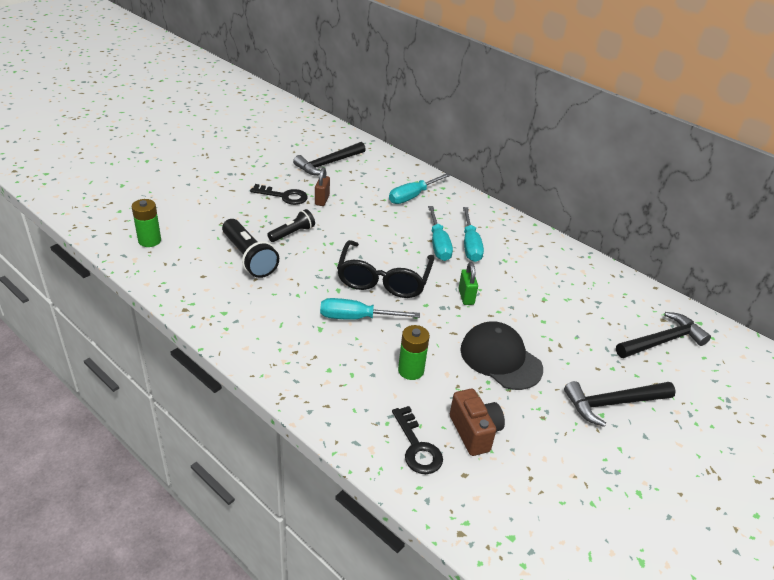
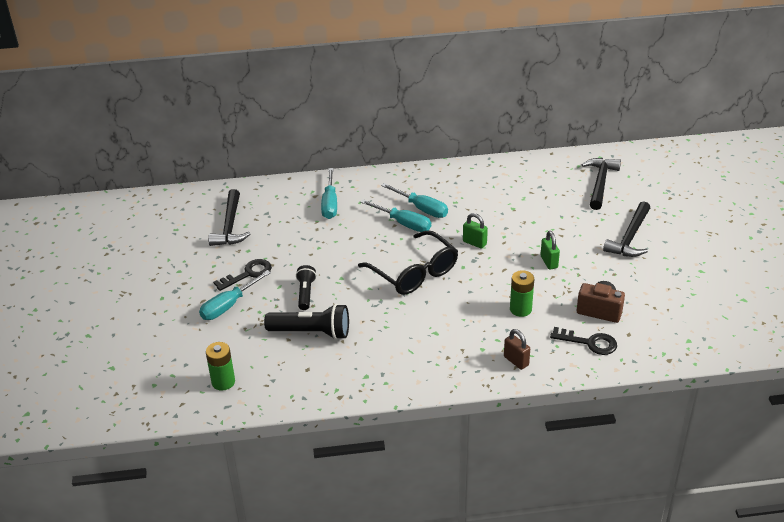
camera: 45 degrees left, 0 degrees up
brown padlock [315,168,330,206] -> brown padlock moved to [504,329,530,370]
turquoise screwdriver [320,298,420,320] -> turquoise screwdriver moved to [199,270,271,320]
black cap [460,321,543,390] -> green padlock [540,231,560,270]

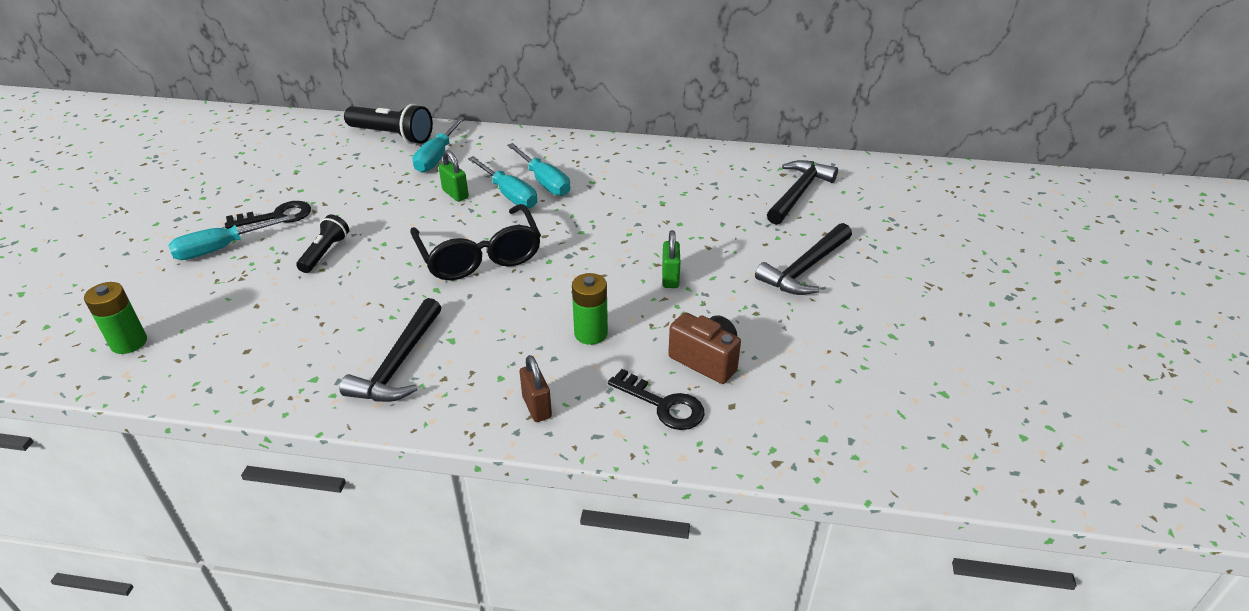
camera: 15 degrees right, 0 degrees up
black hammer [208,189,250,246] -> black hammer moved to [340,298,442,402]
black flashlight [264,304,349,340] -> black flashlight moved to [344,104,433,144]
green padlock [463,213,488,249] -> green padlock moved to [439,150,469,202]

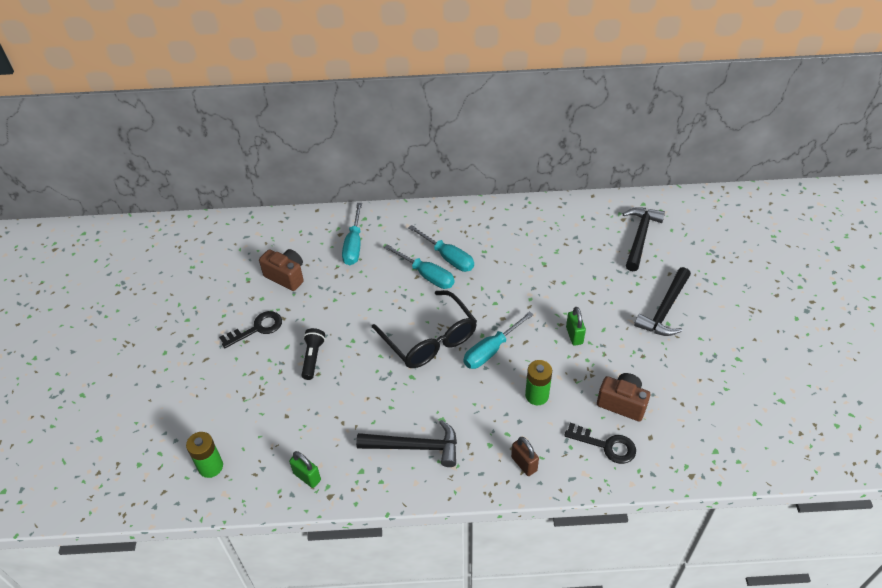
camera: 10 degrees left, 10 degrees up
turquoise screwdriver [168,214,296,260] -> turquoise screwdriver moved to [463,311,534,369]
black hammer [340,298,442,402] -> black hammer turned 90 degrees counterclockwise [356,420,457,467]
black flashlight [344,104,433,144] -> none
green padlock [439,150,469,202] -> green padlock moved to [289,451,321,488]
none -> brown camera [259,249,304,291]

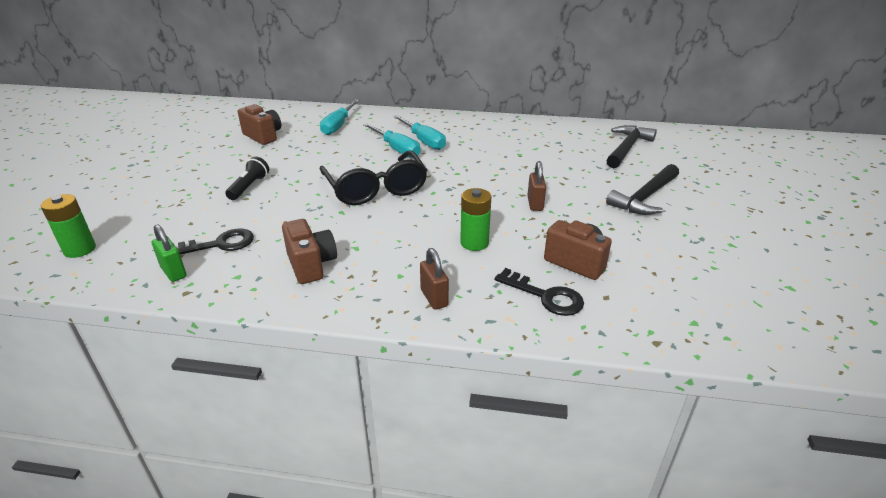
camera: 10 degrees right, 15 degrees down
black key [219,311,282,348] -> black key moved to [173,228,254,255]
black hammer [356,420,457,467] -> brown camera [282,219,337,284]
turquoise screwdriver [463,311,534,369] -> none
green padlock [566,307,586,346] -> brown padlock [527,161,546,211]

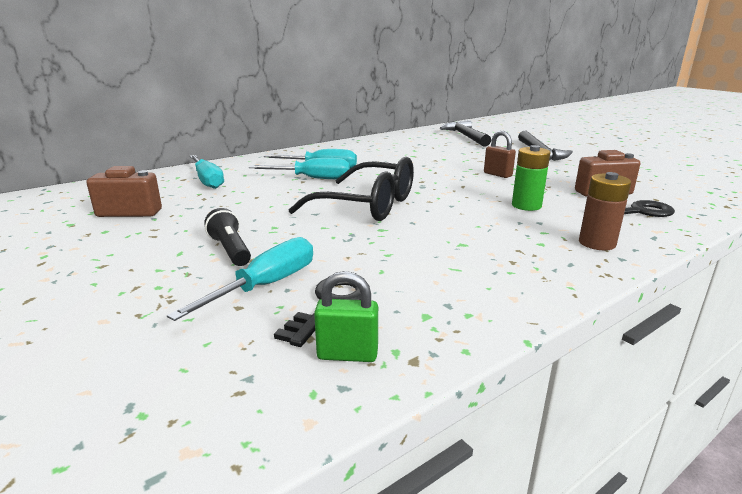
camera: 45 degrees left, 10 degrees down
green battery [41,194,96,258] -> none
brown camera [282,219,337,284] -> none
brown padlock [420,248,449,310] -> brown battery [579,172,631,250]
none -> turquoise screwdriver [167,237,313,321]

